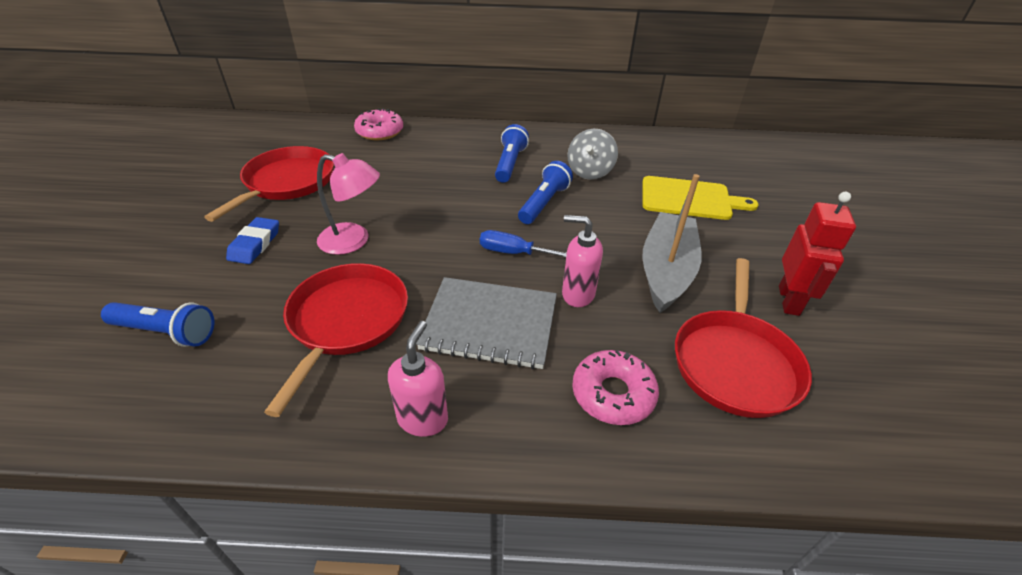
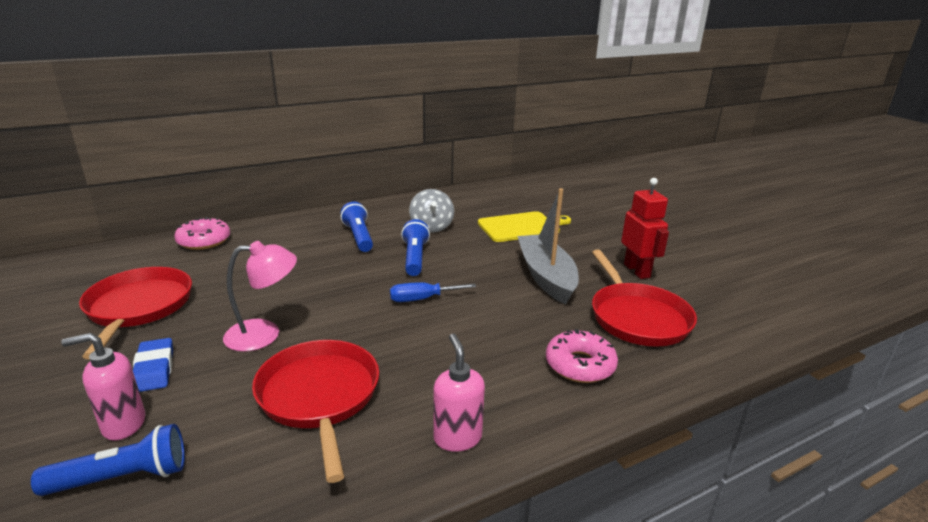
camera: 30 degrees left, 15 degrees down
grey notebook [416,277,557,369] -> none
pink soap dispenser [562,215,603,307] -> pink soap dispenser moved to [61,333,145,441]

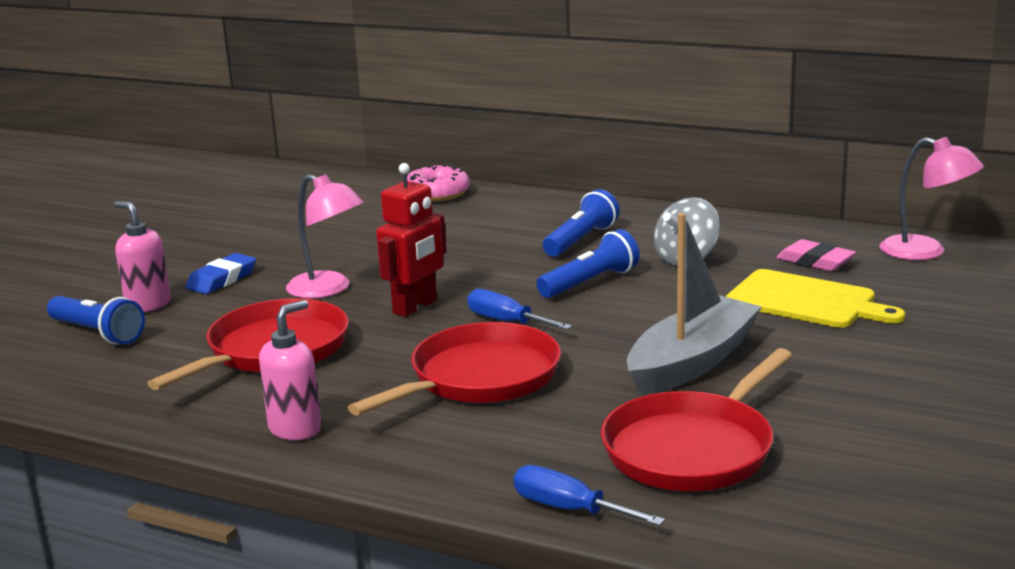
camera: 55 degrees right, 5 degrees down
red pan [79,267,192,360] -> red pan moved to [348,322,561,416]
pink donut [546,329,618,383] -> none
red robot [621,178,669,279] -> red robot moved to [376,163,446,317]
none -> blue screwdriver [514,465,665,526]
none -> pink eraser [777,239,856,271]
none -> pink lamp [880,137,984,260]

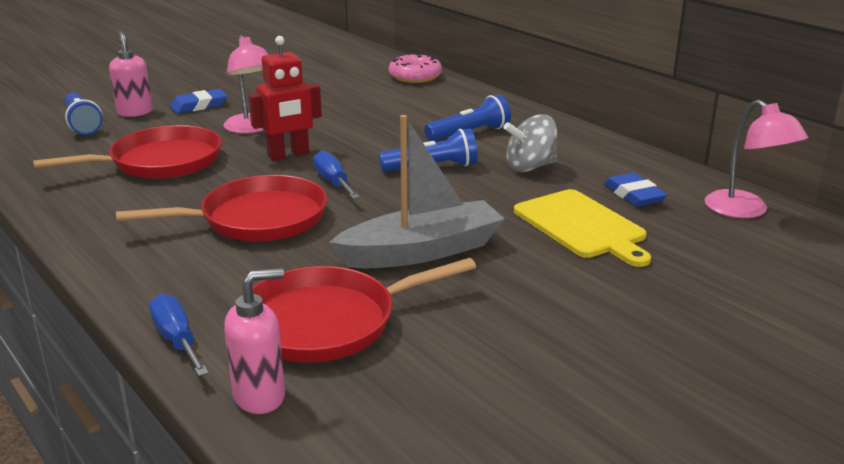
camera: 25 degrees right, 5 degrees up
pink soap dispenser [259,300,321,440] -> pink soap dispenser moved to [224,268,285,414]
pink eraser [777,239,856,271] -> blue eraser [604,173,668,207]

